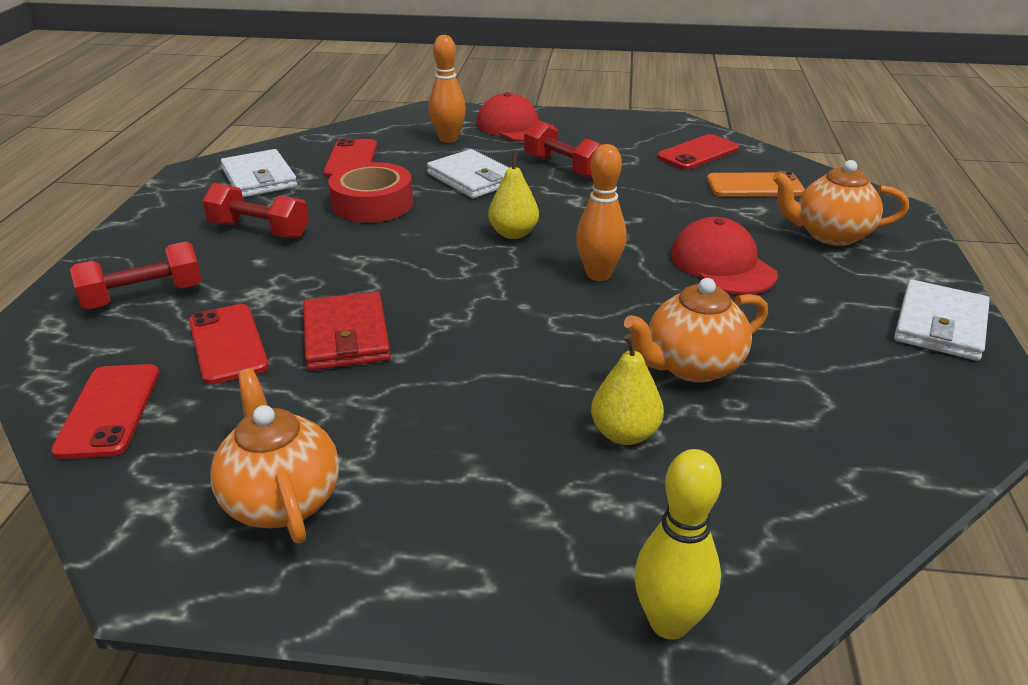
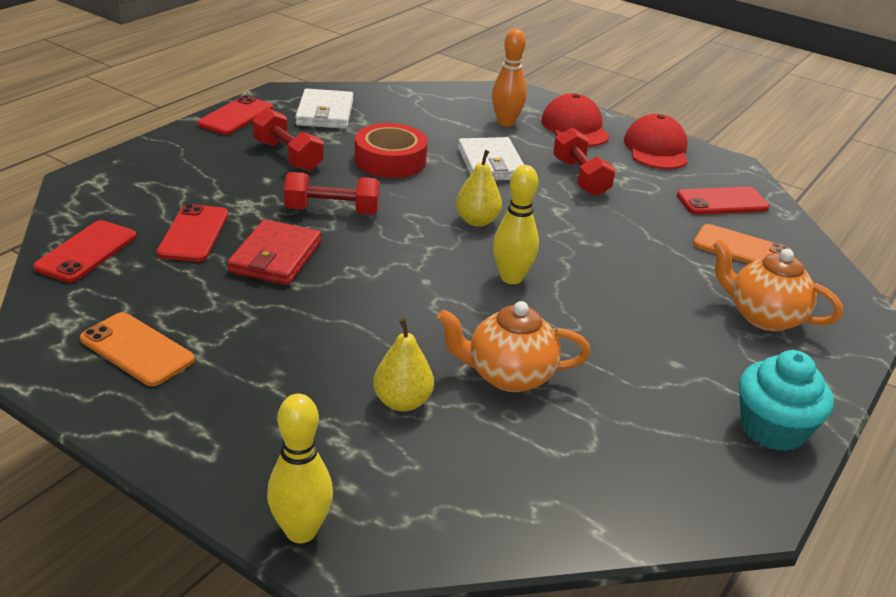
camera: 25 degrees right, 0 degrees up
red dumbbell [70,242,202,309] -> red dumbbell moved to [284,172,380,215]
orange teapot [210,368,339,543] -> orange phone [80,312,195,386]
red phone [324,138,377,177] -> red phone moved to [197,95,273,135]
orange bowling pin [576,144,626,281] -> yellow bowling pin [493,165,539,284]
red cap [671,217,778,295] -> red cap moved to [624,114,688,169]
white wallet [894,280,990,361] -> turquoise cupcake [739,350,834,451]

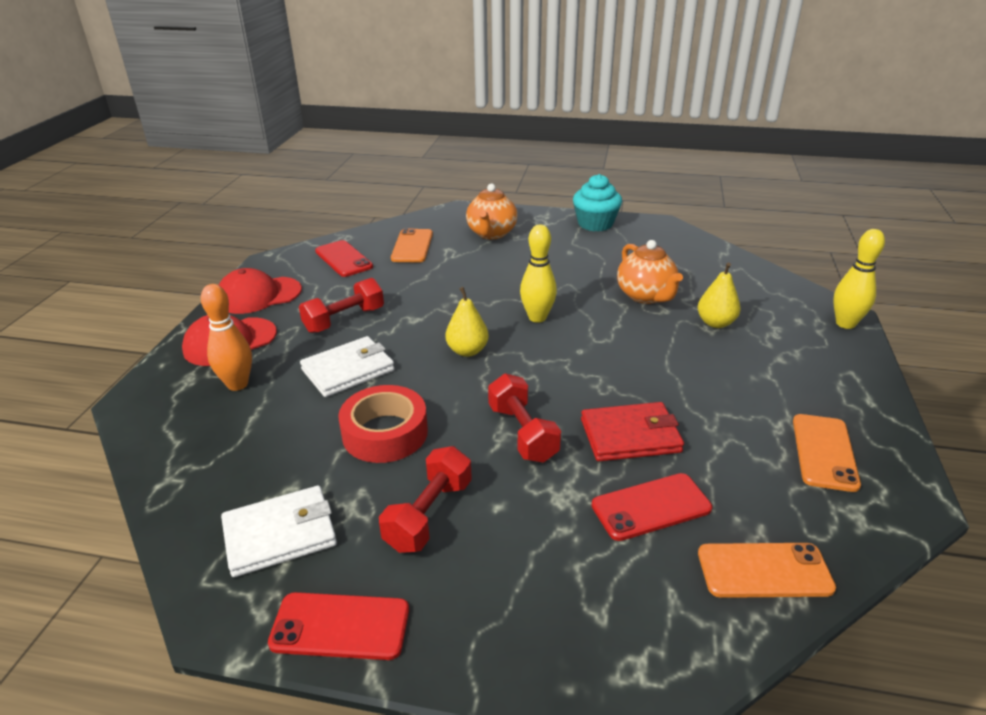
camera: 110 degrees left, 0 degrees up
red phone [33,220,136,283] -> orange phone [698,543,836,598]

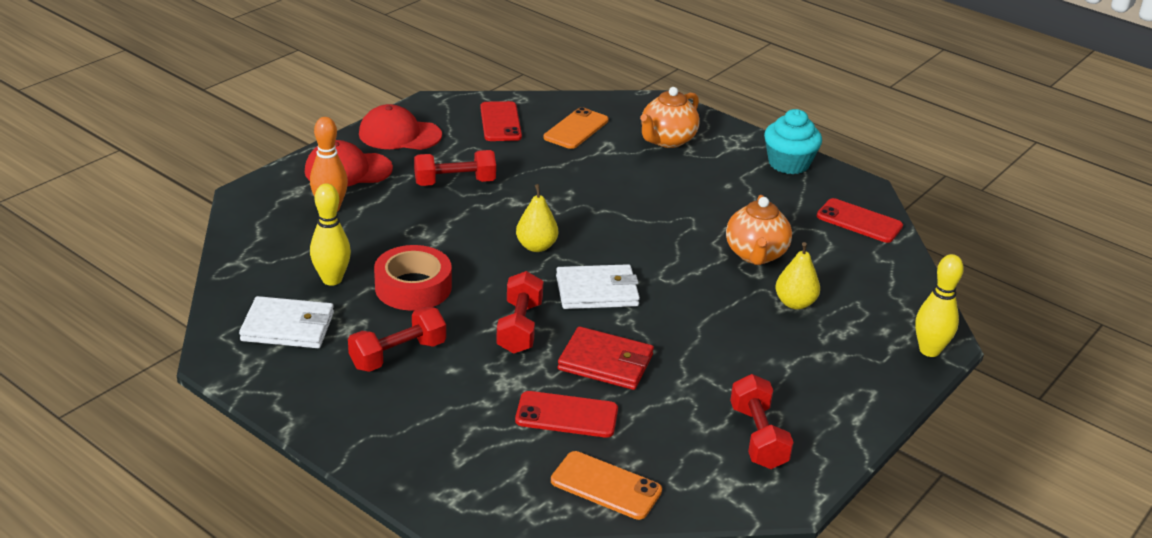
camera: 25 degrees right, 0 degrees up
red phone [268,592,409,660] -> red phone moved to [817,198,903,243]
white wallet [300,336,395,397] -> white wallet moved to [556,264,640,309]
yellow bowling pin [520,224,557,323] -> yellow bowling pin moved to [310,183,351,286]
orange phone [793,414,861,492] -> red dumbbell [730,374,794,469]

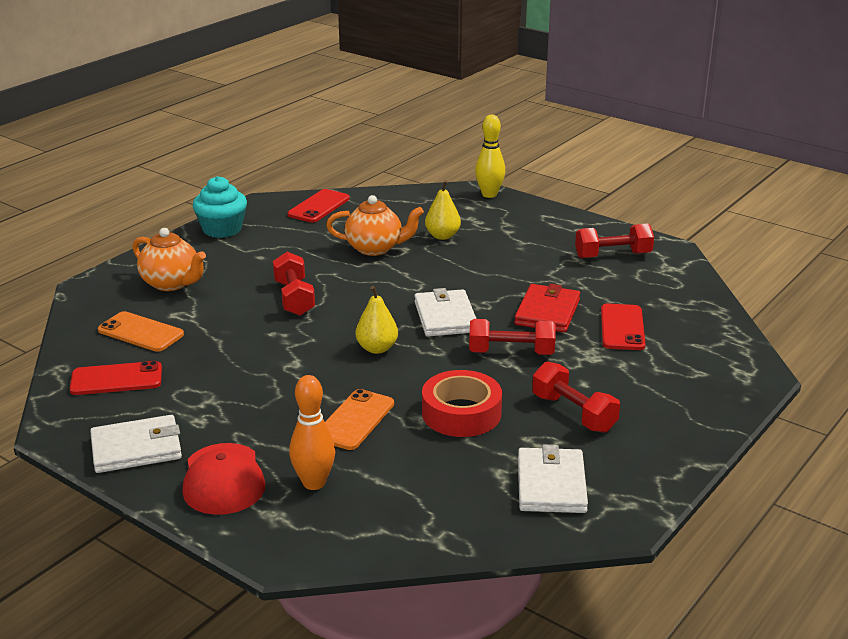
camera: 90 degrees left, 5 degrees down
yellow bowling pin [310,183,351,286] -> none
red cap [359,104,442,150] -> white wallet [90,415,182,473]
red dumbbell [414,150,496,186] -> red dumbbell moved to [273,252,315,316]
orange phone [551,451,662,520] -> orange phone moved to [325,389,394,450]

